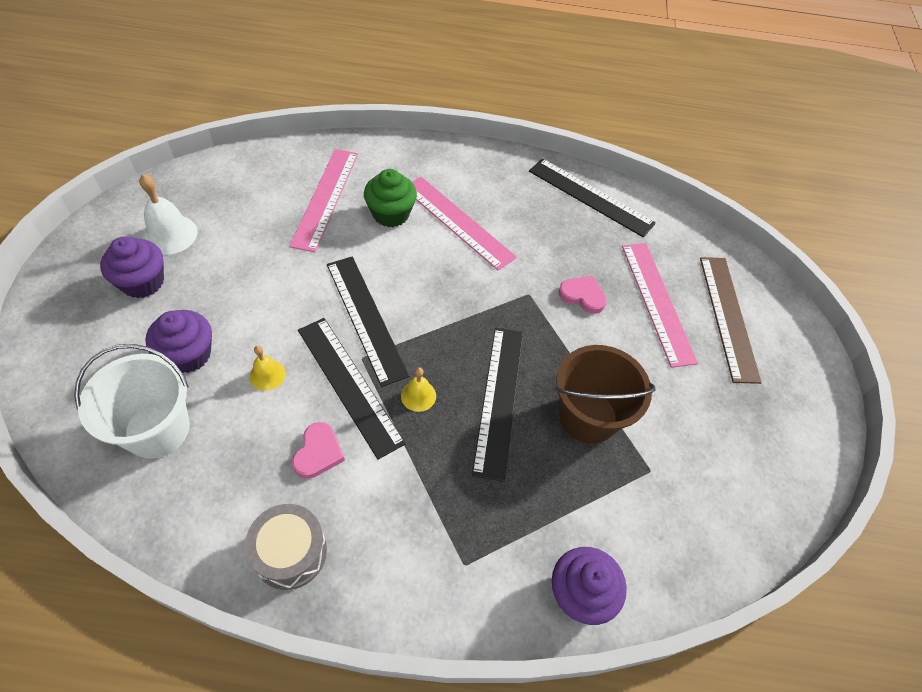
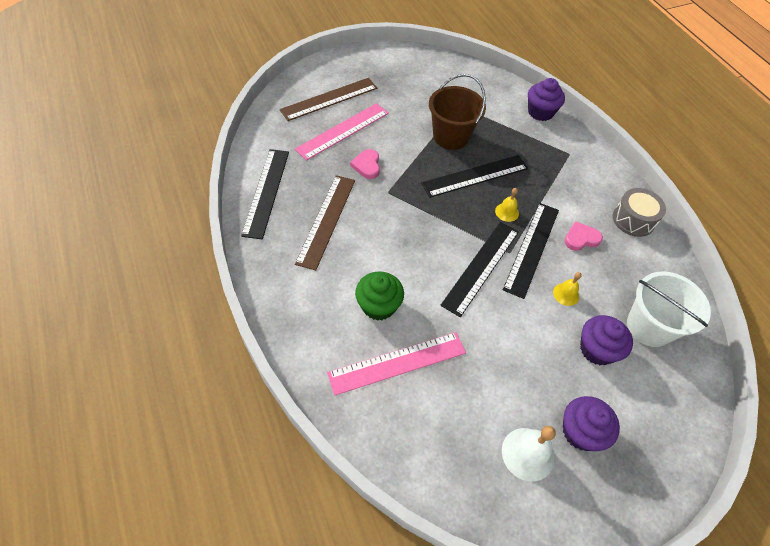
camera: 120 degrees left, 0 degrees up
pink ruler [412,177,517,270] -> none
none -> brown ruler [295,175,355,271]

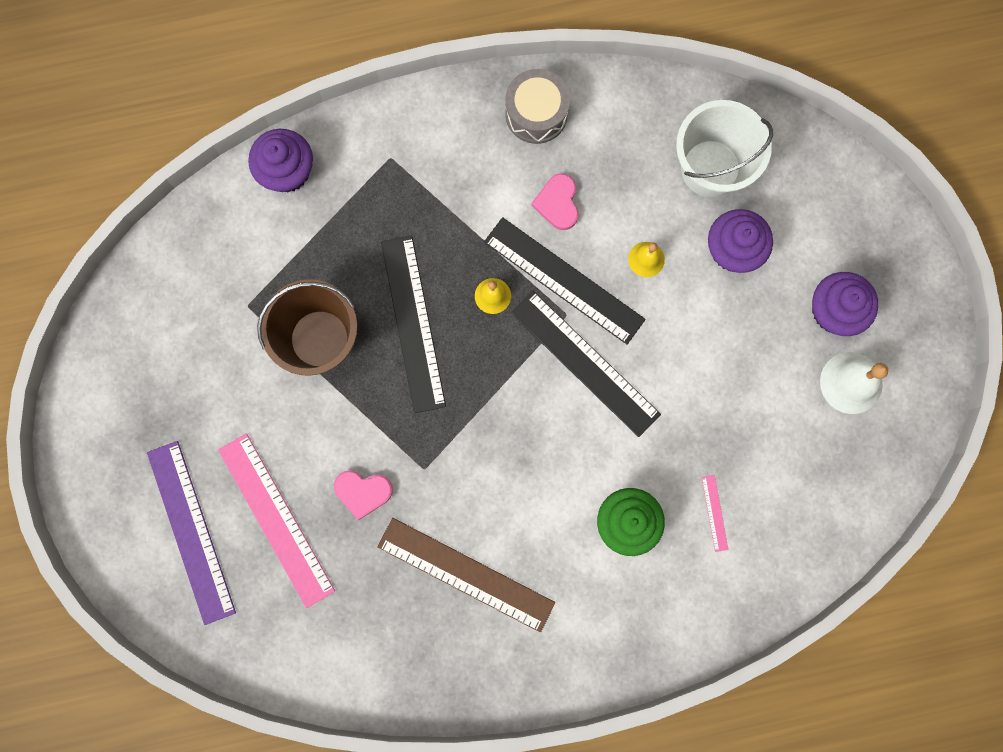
camera: 75 degrees left, 25 degrees up
black ruler [241,149,289,239] -> none
brown ruler [280,78,377,121] -> purple ruler [147,441,236,625]
pink ruler [327,332,466,395] -> pink ruler [701,475,728,552], size x0.41

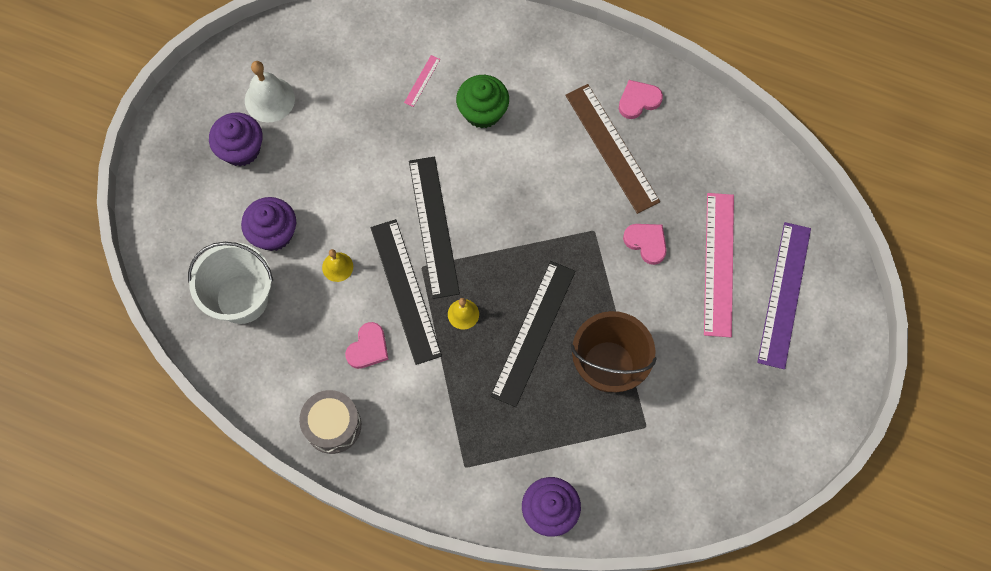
camera: 145 degrees left, 10 degrees down
none -> pink heart [619,80,663,119]

